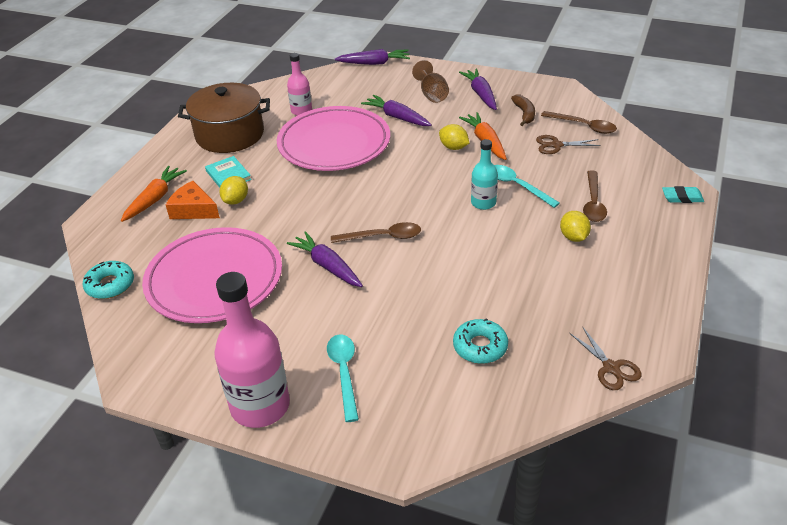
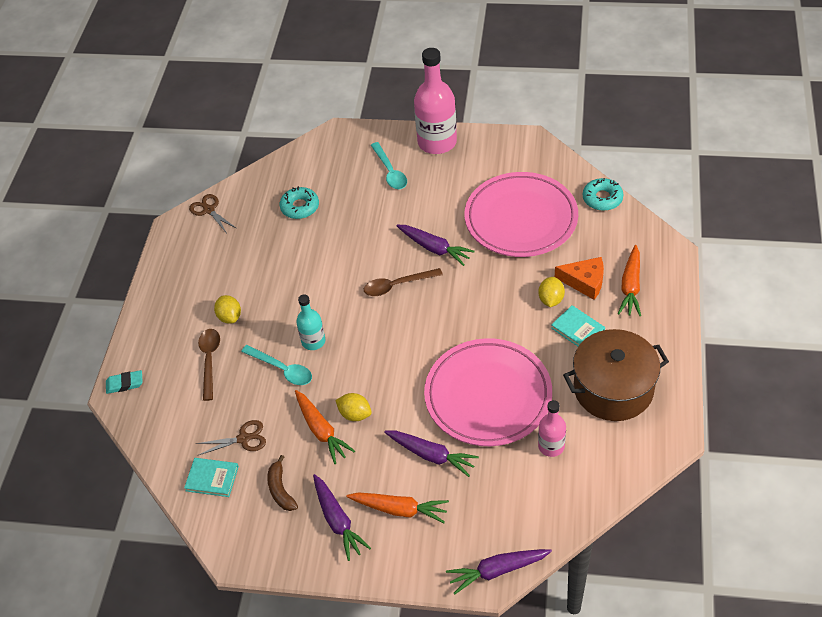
camera: 170 degrees right, 10 degrees up
brown goblet [412,60,449,103] -> orange carrot [347,492,449,523]
brown spoon [541,111,617,134] -> turquoise book [184,458,239,497]

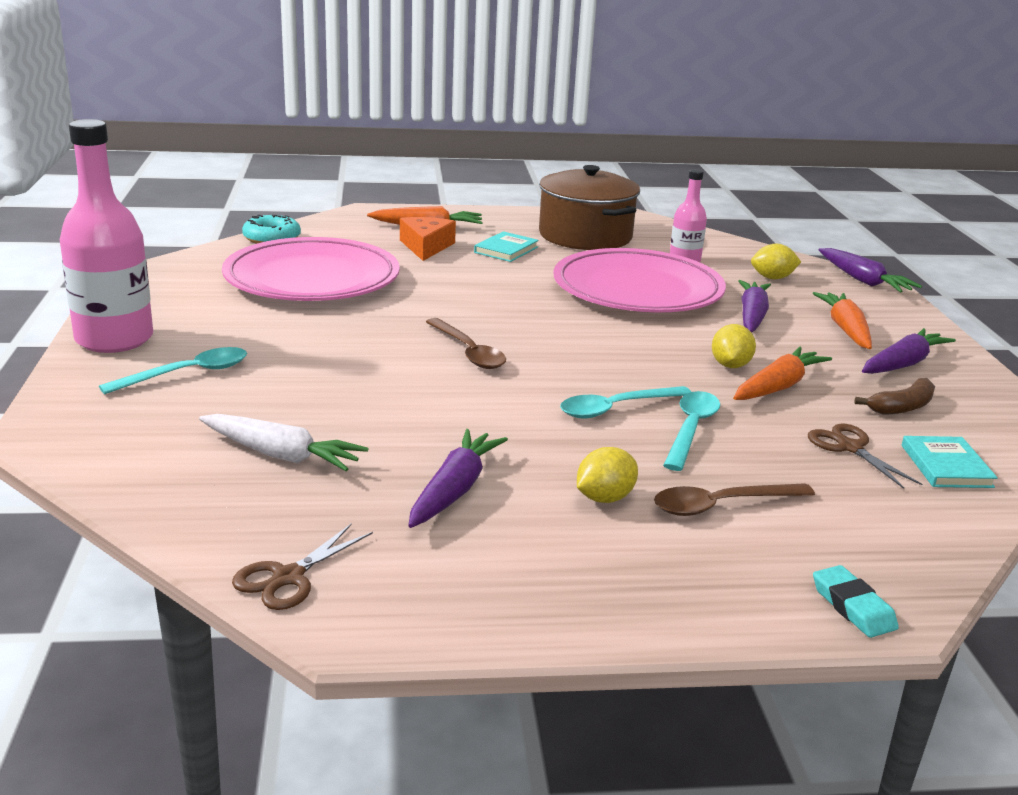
camera: 110 degrees left, 25 degrees down
turquoise donut [279,186,319,219] -> white carrot [199,414,368,471]
turquoise bottle [296,294,325,350] -> turquoise spoon [560,386,691,418]
purple carrot [396,225,475,266] -> purple carrot moved to [408,429,508,528]
yellow lemon [538,277,565,307] -> yellow lemon moved to [751,244,801,279]

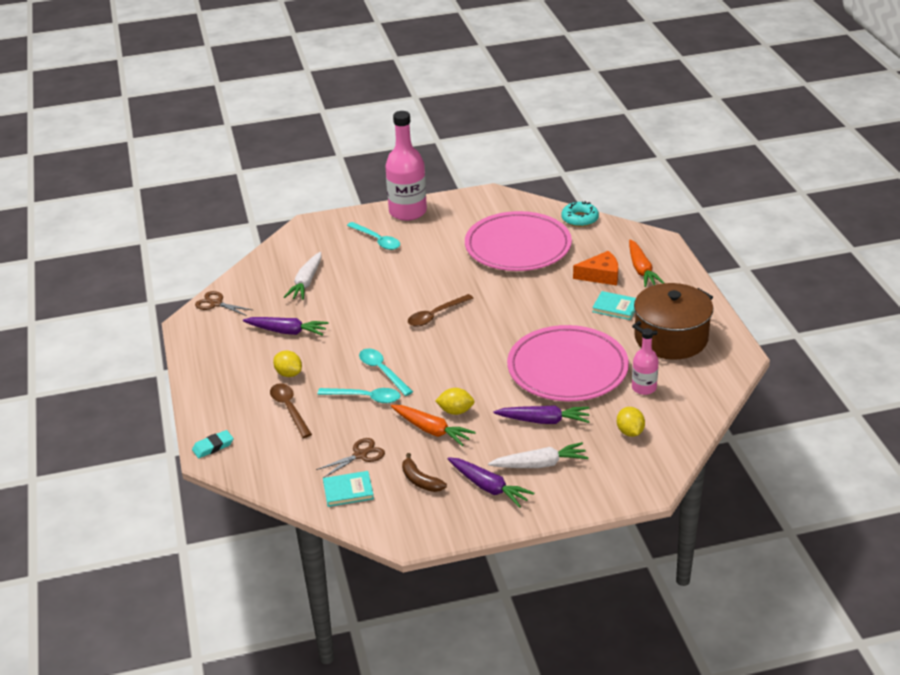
camera: 85 degrees right, 10 degrees up
orange carrot [813,292,872,349] -> white carrot [488,442,589,468]
purple carrot [819,248,922,293] -> none

